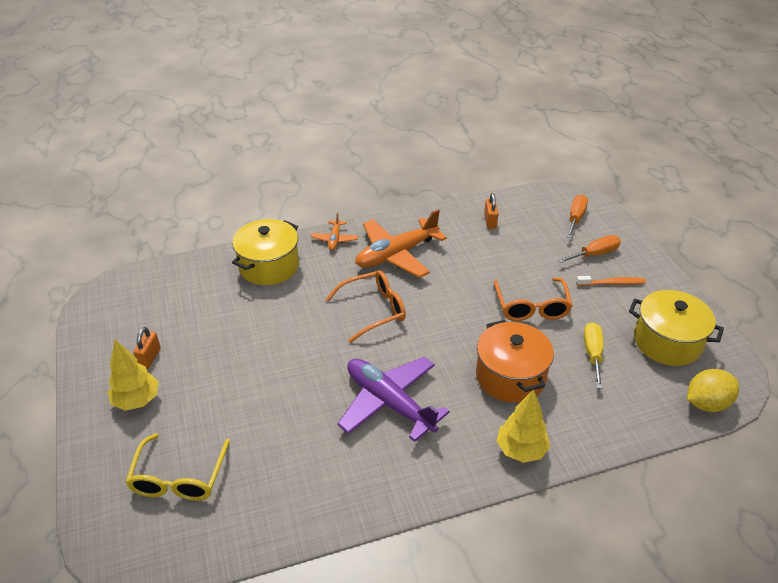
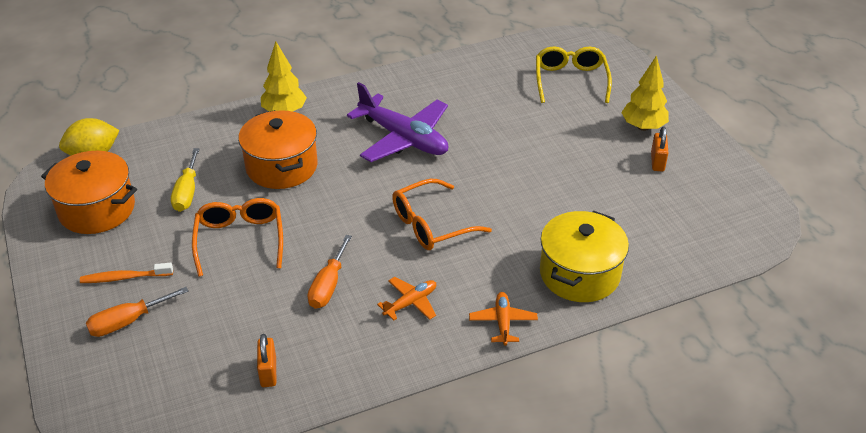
camera: 175 degrees right, 0 degrees up
orange plane [355,209,447,278] -> orange plane [377,277,436,321], size x0.48
orange screwdriver [567,194,588,238] -> orange screwdriver moved to [307,235,352,309]
yellow pot [629,290,724,366] -> orange pot [41,151,137,234]

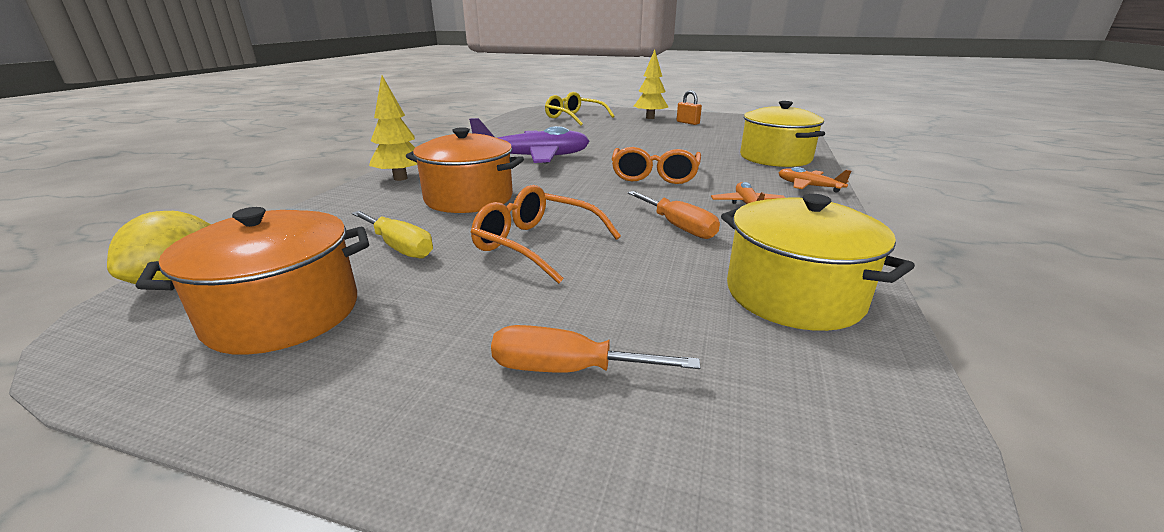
camera: 50 degrees left, 15 degrees down
orange toothbrush [80,263,173,283] -> none
orange screwdriver [86,287,189,337] -> orange screwdriver turned 90 degrees clockwise [491,325,700,373]
orange padlock [257,334,276,387] -> yellow pot [721,194,915,331]

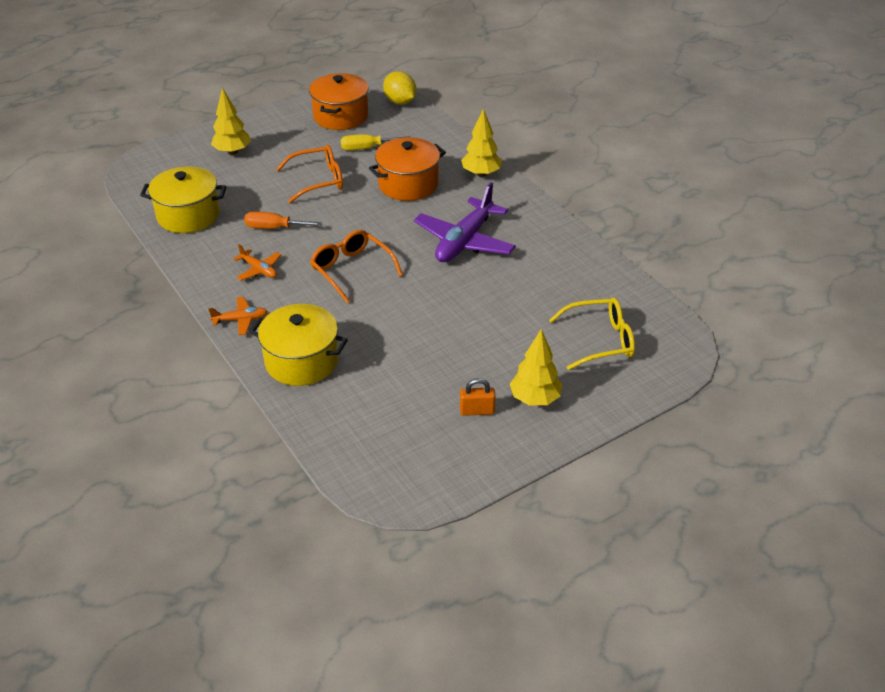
camera: 130 degrees right, 15 degrees up
orange screwdriver [491,325,700,373] -> yellow tree [211,87,251,155]

